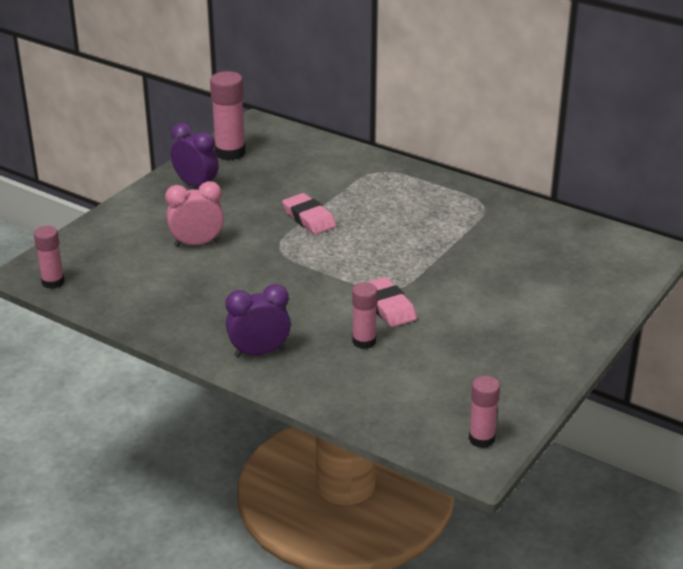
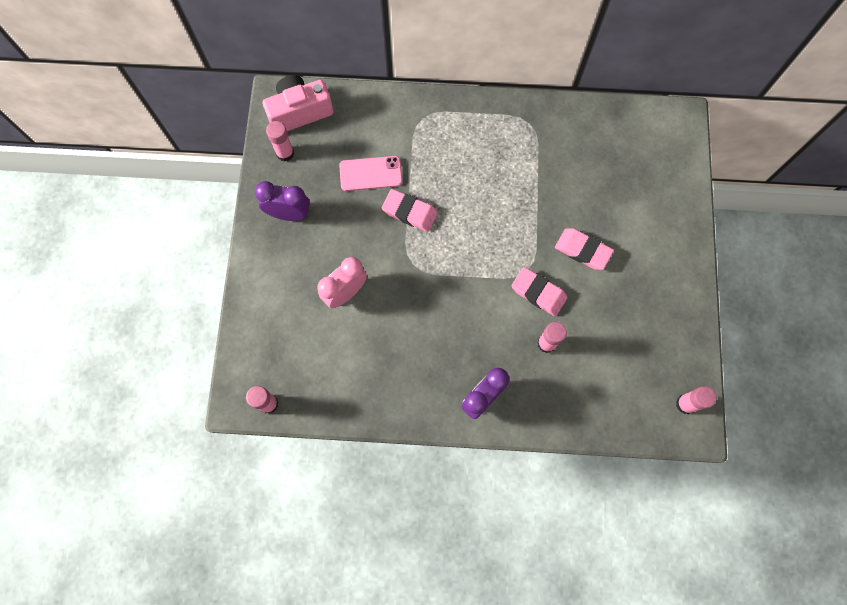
camera: 30 degrees left, 40 degrees up
pink glue stick [210,71,246,161] -> pink glue stick [266,121,294,162], size x0.62
none -> pink camera [262,75,333,131]
none -> pink phone [339,156,402,191]
none -> pink eraser [555,228,614,270]

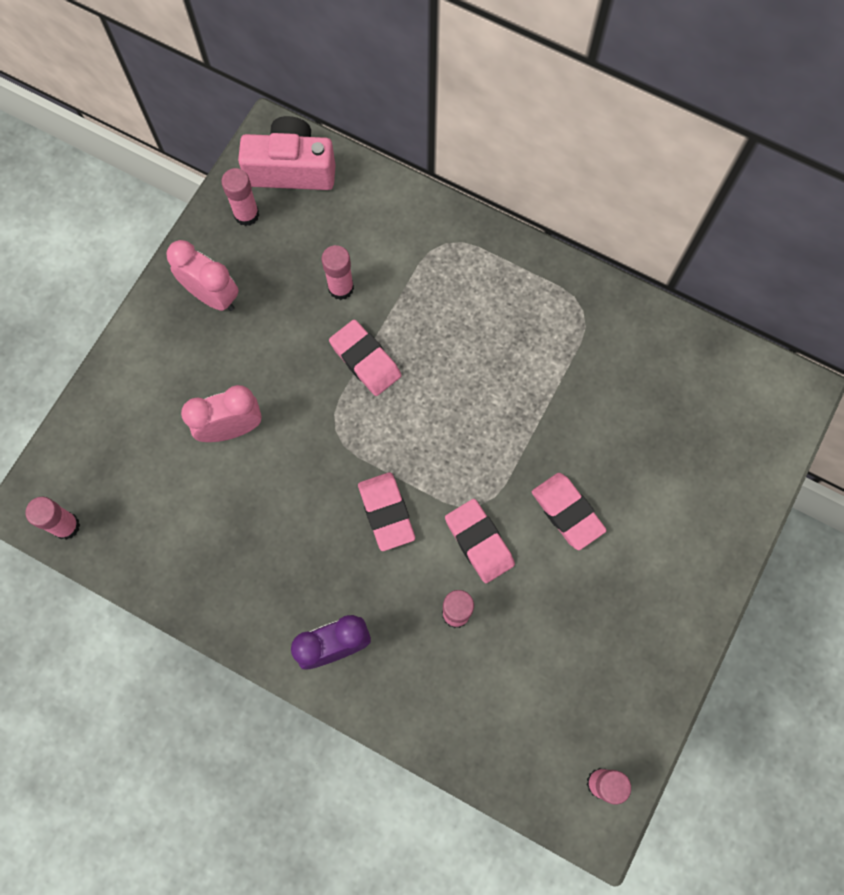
camera: 25 degrees right, 0 degrees up
purple clock [255,181,310,221] -> pink clock [166,240,239,311]
pink phone [339,156,402,191] -> pink glue stick [322,245,354,300]
none -> pink eraser [358,472,415,551]

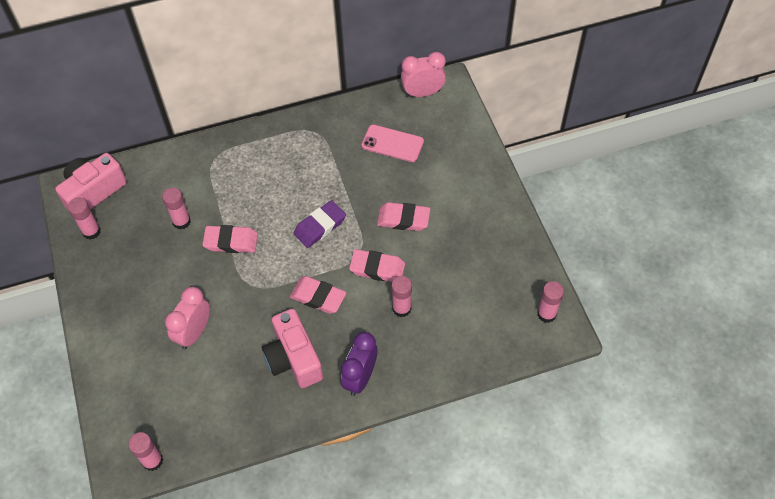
camera: 45 degrees left, 15 degrees down
pink clock [166,240,239,311] -> pink clock moved to [401,52,446,97]
none -> pink camera [262,309,323,388]
none -> purple eraser [293,200,346,248]
none -> pink phone [361,125,424,162]

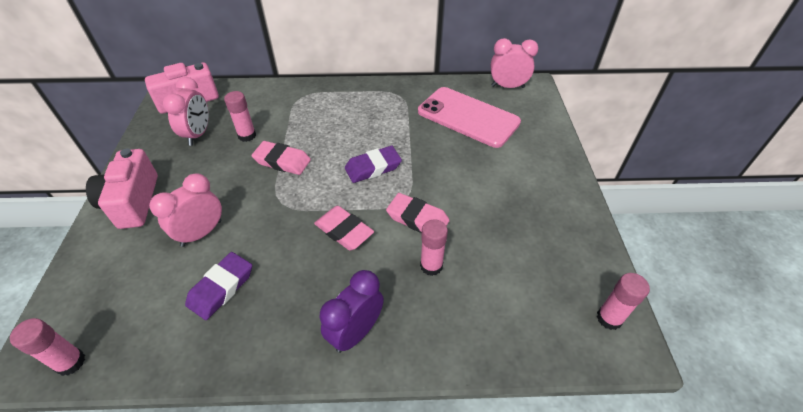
camera: 15 degrees right, 10 degrees down
pink glue stick [68,198,101,239] -> none
pink camera [262,309,323,388] -> pink camera moved to [86,149,158,229]
pink phone [361,125,424,162] -> pink phone [418,87,521,148], size x1.66
pink eraser [377,202,430,231] -> none
none -> pink clock [163,77,209,146]
none -> purple eraser [185,252,252,320]

